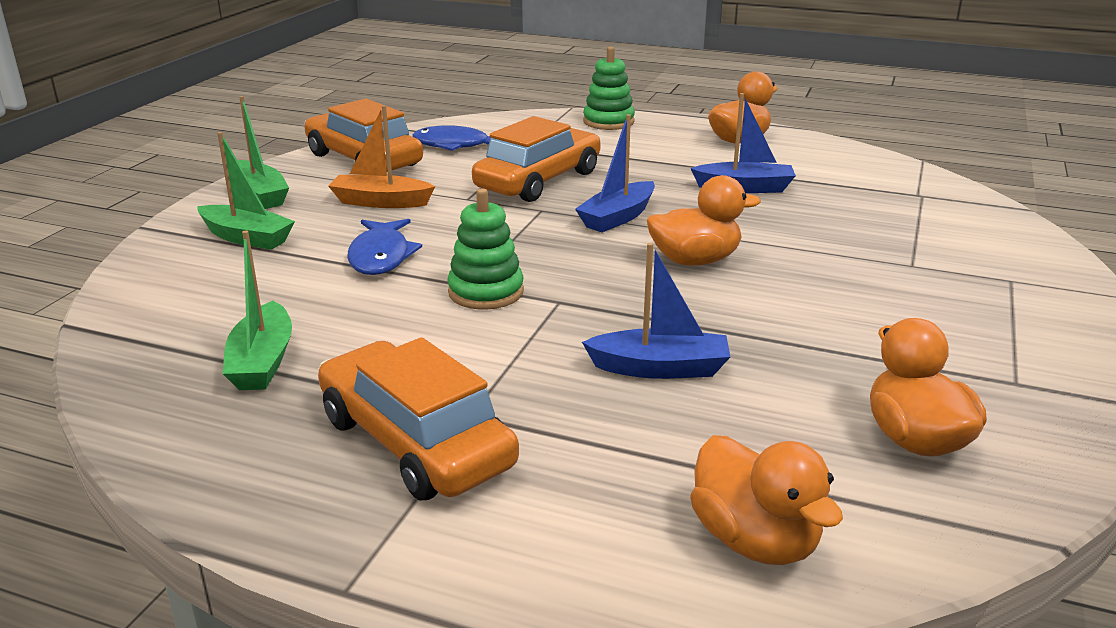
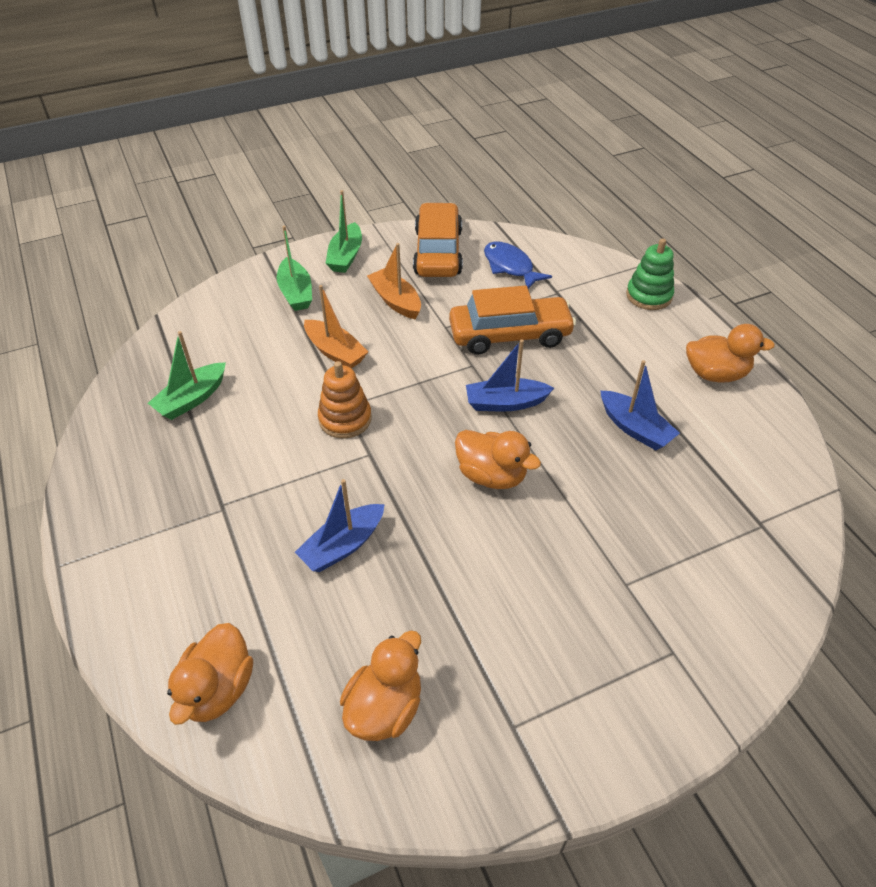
camera: 45 degrees right, 20 degrees up
orange car [318,337,519,501] -> none
blue fish [347,219,422,275] -> orange boat [304,285,368,369]
green stacking toy [447,188,524,310] -> orange stacking toy [318,361,372,439]
blue boat [582,243,730,379] -> blue boat turned 90 degrees clockwise [295,479,384,572]

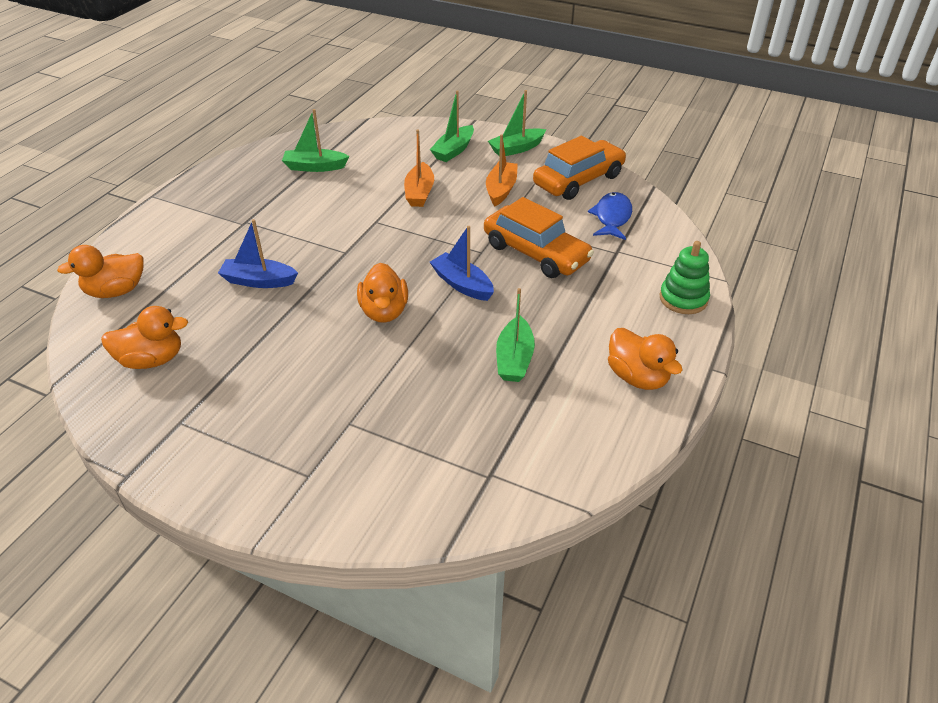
camera: 50 degrees right, 5 degrees down
orange stacking toy [318,361,372,439] -> none
blue boat [601,360,680,450] -> green boat [496,288,535,382]

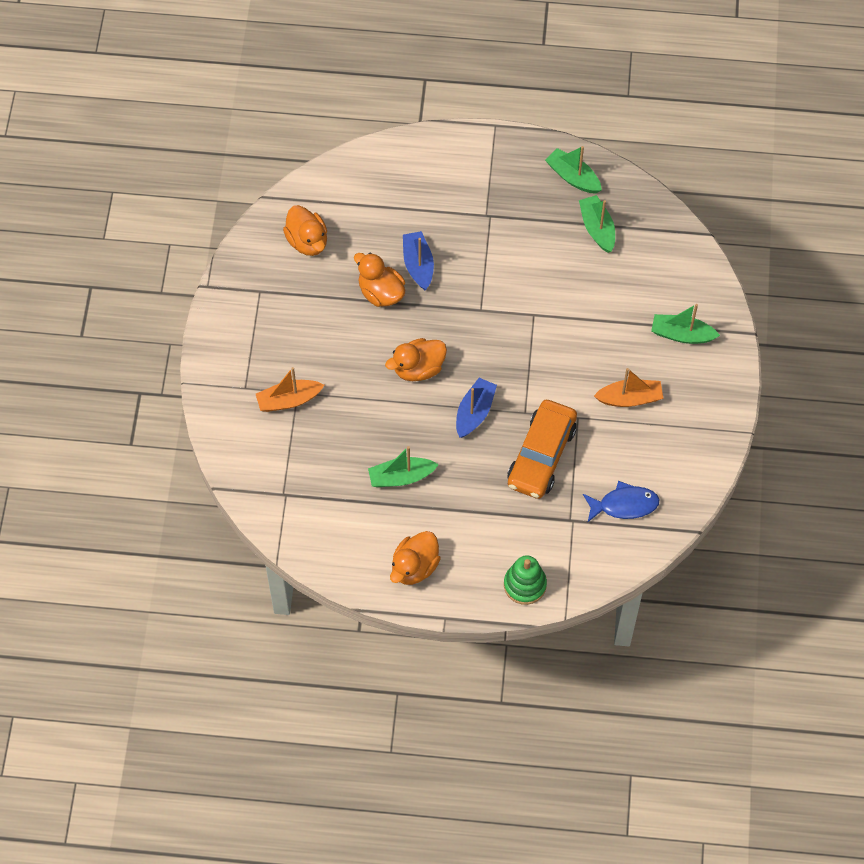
camera: 70 degrees right, 20 degrees up
orange duck [57,245,144,298] -> orange duck moved to [354,253,405,307]
orange boat [404,129,434,207] -> orange boat moved to [256,367,324,412]
green boat [488,90,547,156] -> green boat moved to [545,146,602,194]
orange car [533,136,627,200] -> none

